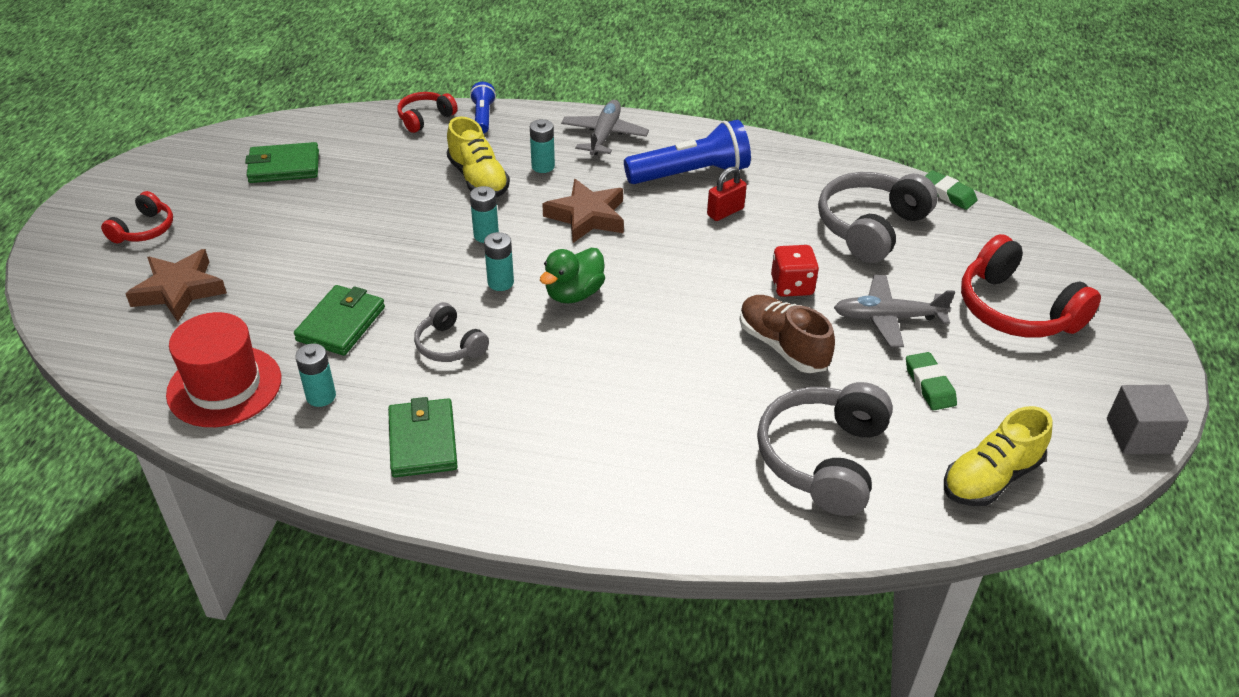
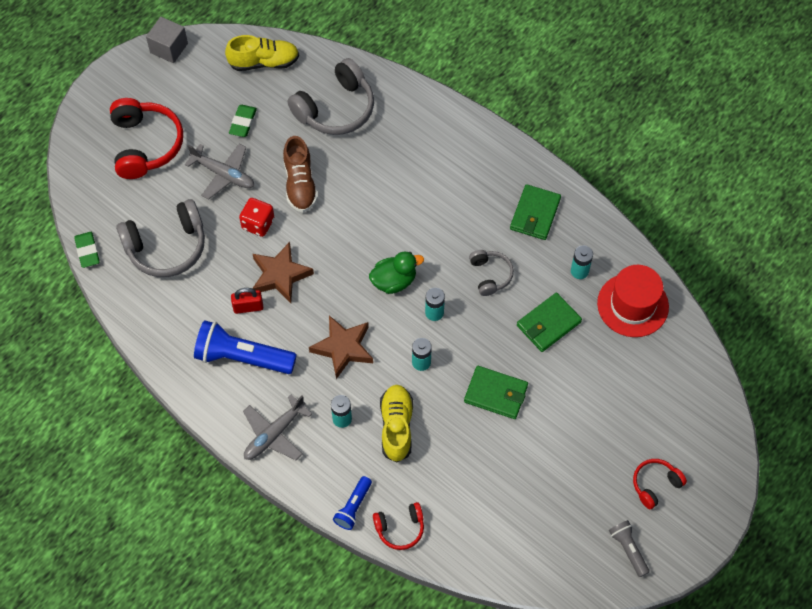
camera: 150 degrees left, 20 degrees up
brown star [126,249,227,322] -> brown star moved to [252,242,314,303]
green wallet [245,142,319,183] -> green wallet moved to [464,366,528,419]
none -> grey flashlight [609,520,650,577]

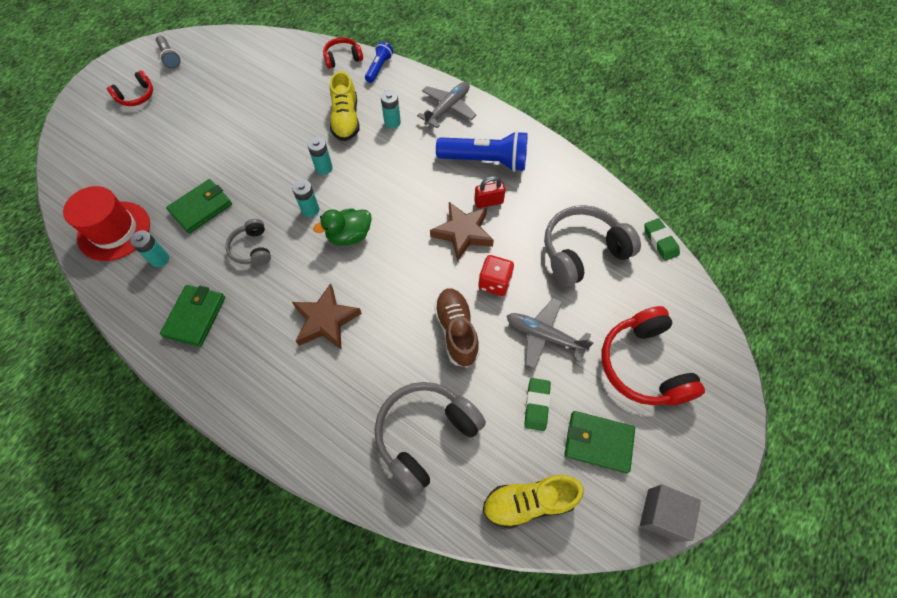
camera: 175 degrees right, 0 degrees up
brown star [309,316,373,379] -> brown star moved to [292,283,362,350]
green wallet [464,366,528,419] -> green wallet moved to [564,411,635,473]

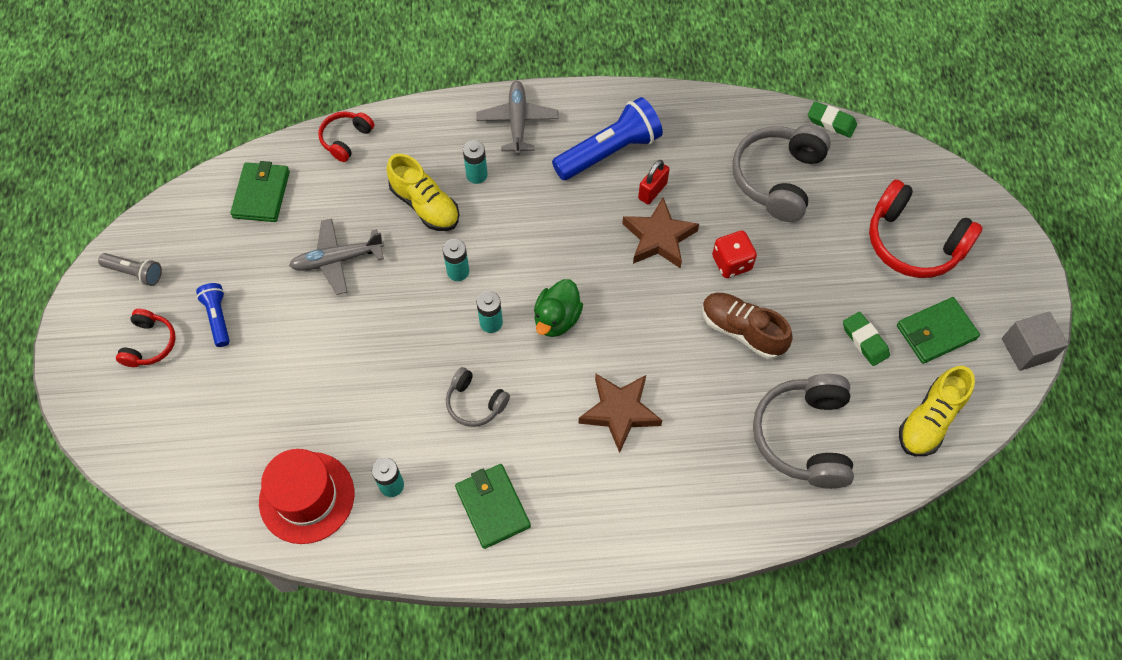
camera: 40 degrees left, 0 degrees up
green wallet [166,179,232,233] -> green wallet moved to [230,161,290,222]
blue flashlight [365,41,393,83] -> blue flashlight moved to [196,283,230,347]
grey plane [507,298,594,369] -> grey plane moved to [289,219,384,295]

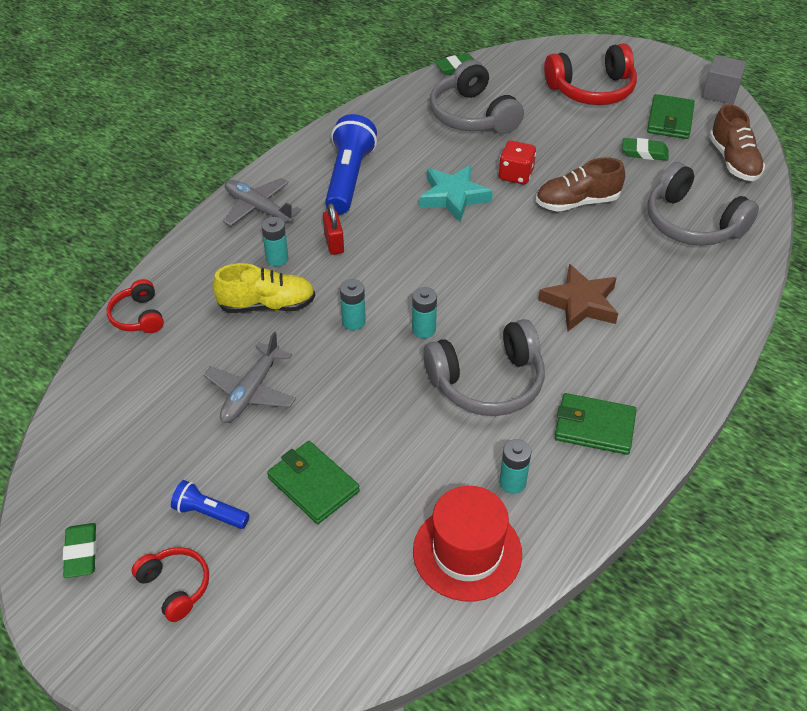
camera: 50 degrees left, 15 degrees down
grey flashlight [98,253,162,286] -> green eraser [63,523,97,578]
green wallet [230,161,290,222] -> green wallet moved to [267,441,360,524]
grey headphones [446,367,510,427] -> grey headphones [423,319,545,416], size x1.84
green duck [534,279,583,337] -> none
brown star [622,198,699,268] -> turquoise star [419,165,493,222]
red padlock [638,160,670,204] -> red padlock moved to [323,203,344,255]
yellow shoe [899,366,975,456] -> brown shoe [709,104,765,181]

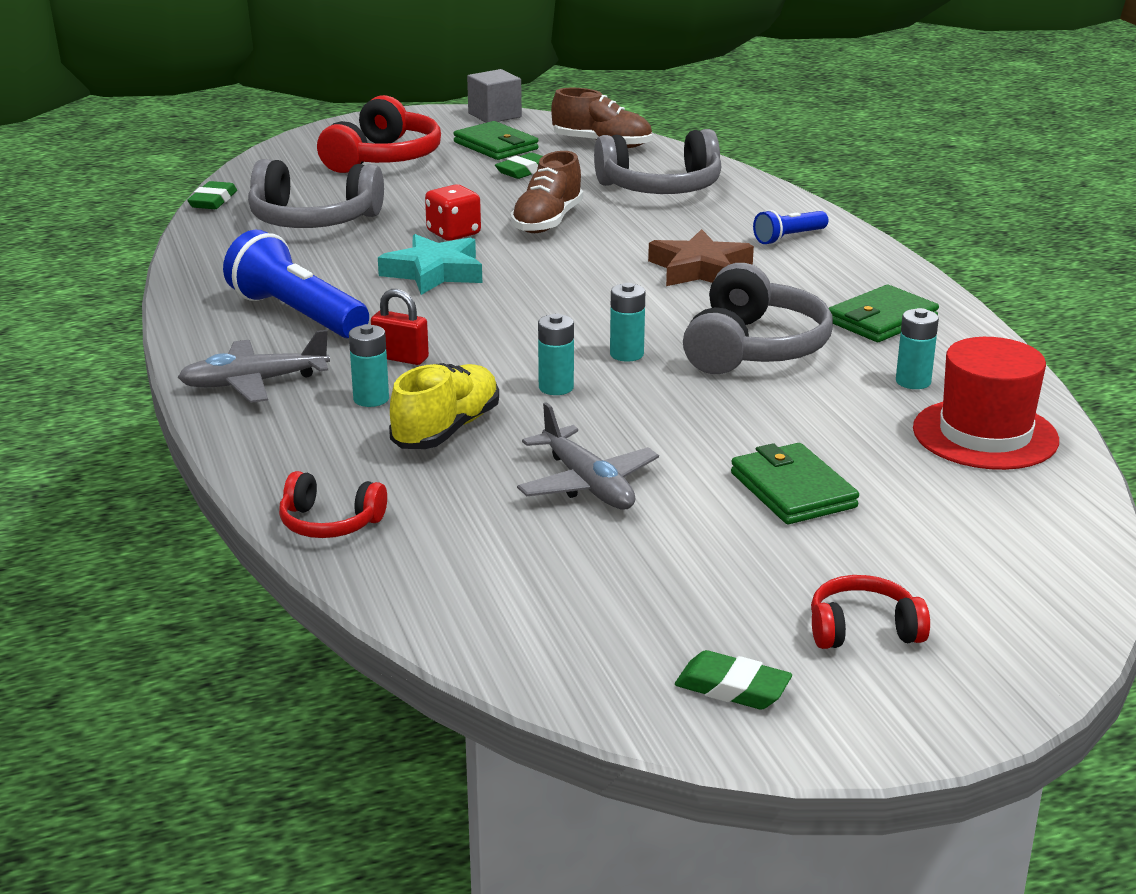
camera: 55 degrees left, 20 degrees down
blue flashlight [171,480,250,529] -> blue flashlight moved to [753,210,829,245]
green wallet [267,441,360,524] -> green wallet turned 75 degrees clockwise [731,443,859,524]

